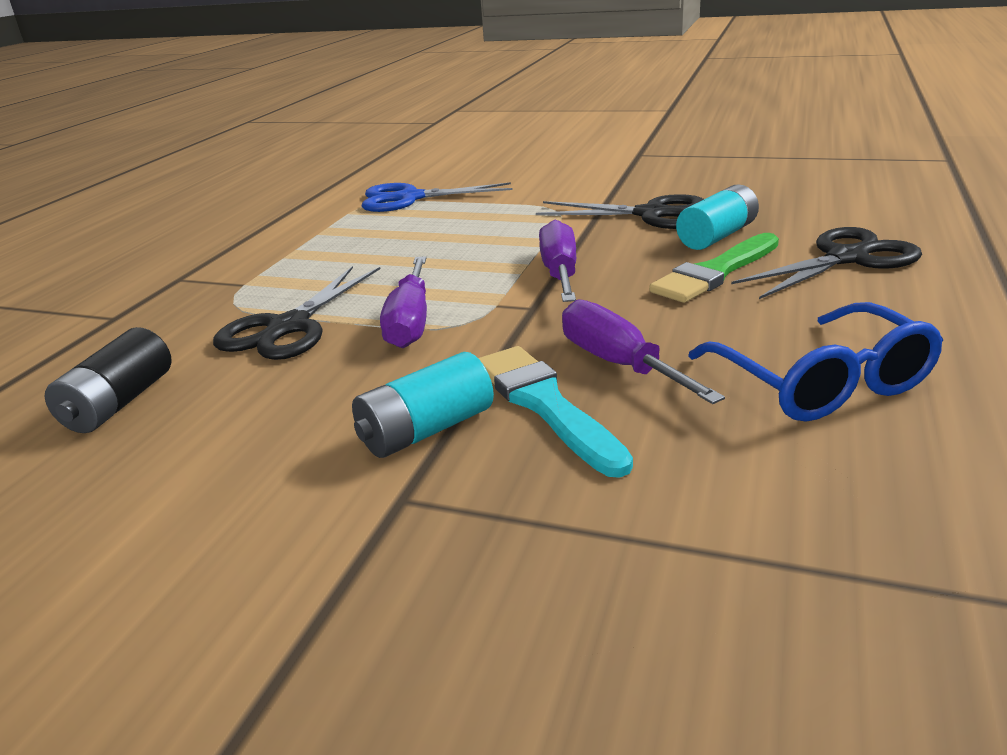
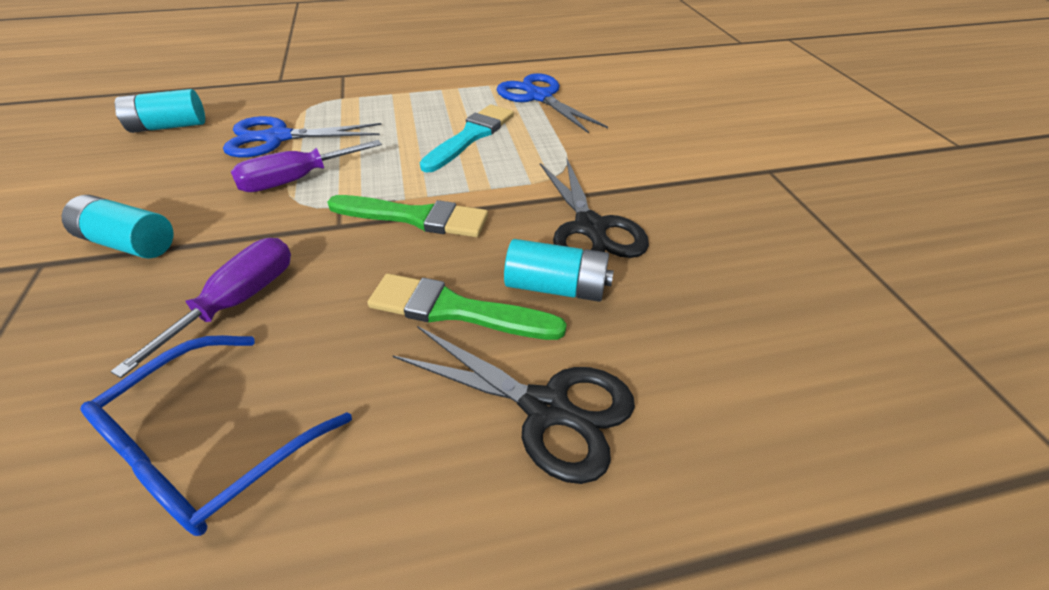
camera: 55 degrees right, 15 degrees up
black battery [44,327,172,433] -> turquoise battery [115,89,205,133]
black scissors [213,266,381,360] -> blue scissors [223,116,381,158]
turquoise brush [478,346,633,478] -> turquoise brush moved to [420,104,514,173]
purple screwdriver [539,220,576,302] -> green brush [327,195,488,237]

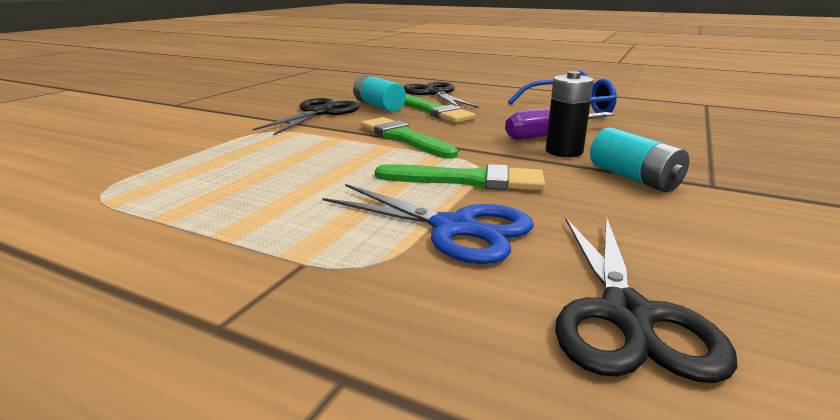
camera: 140 degrees left, 20 degrees down
turquoise battery [115,89,205,133] -> black scissors [555,217,738,383]
purple screwdriver [231,140,382,192] -> green brush [375,164,545,190]
turquoise brush [420,104,514,173] -> none
blue scissors [496,73,608,133] -> none
none -> black battery [546,71,594,157]

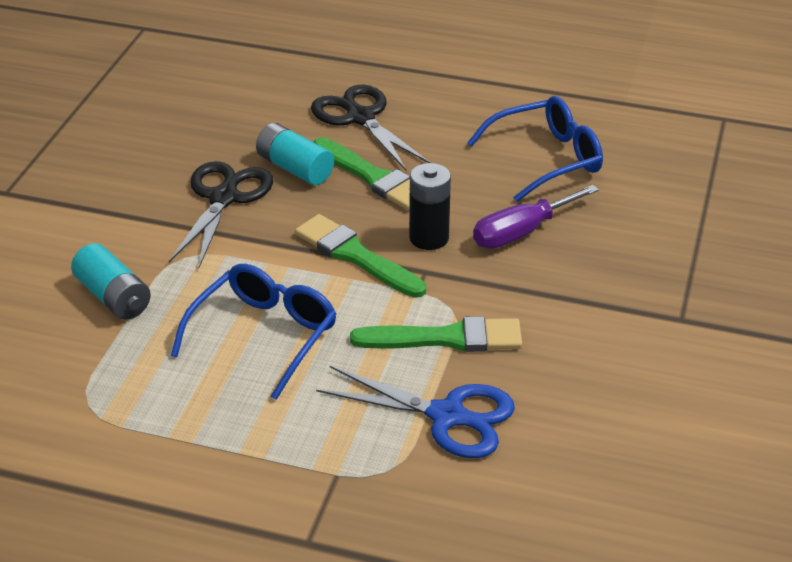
camera: 10 degrees left, 15 degrees up
black battery [546,71,594,157] -> black battery moved to [409,163,451,250]
black scissors [555,217,738,383] -> none
turquoise battery [590,128,690,192] -> turquoise battery moved to [71,243,151,320]
none -> blue glasses [171,264,337,400]

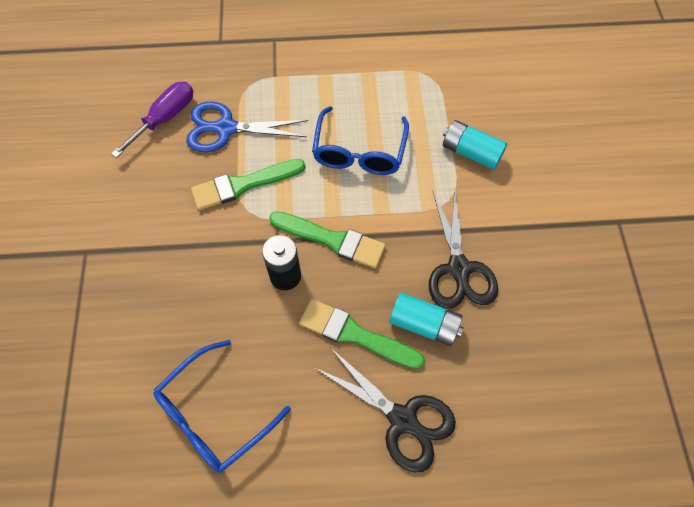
camera: 160 degrees right, 25 degrees up
purple screwdriver [473,185,599,249] -> purple screwdriver moved to [111,81,193,158]

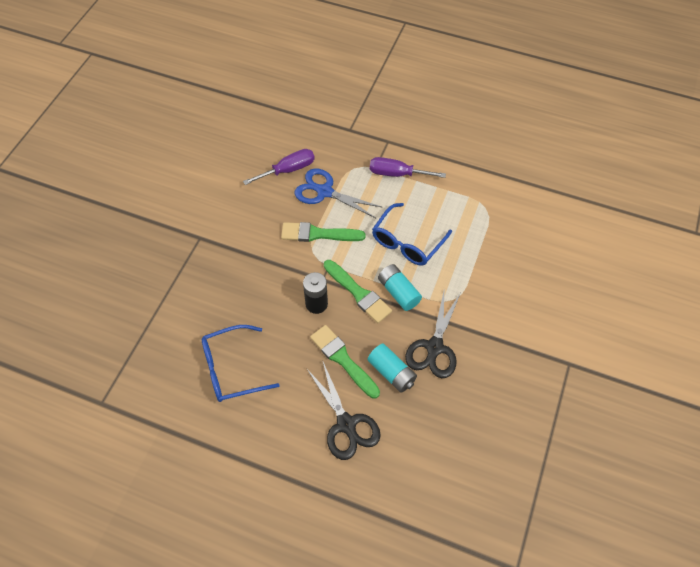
camera: 25 degrees right, 5 degrees down
turquoise battery [443,120,507,170] -> turquoise battery moved to [378,264,422,311]
none -> purple screwdriver [370,157,446,178]

